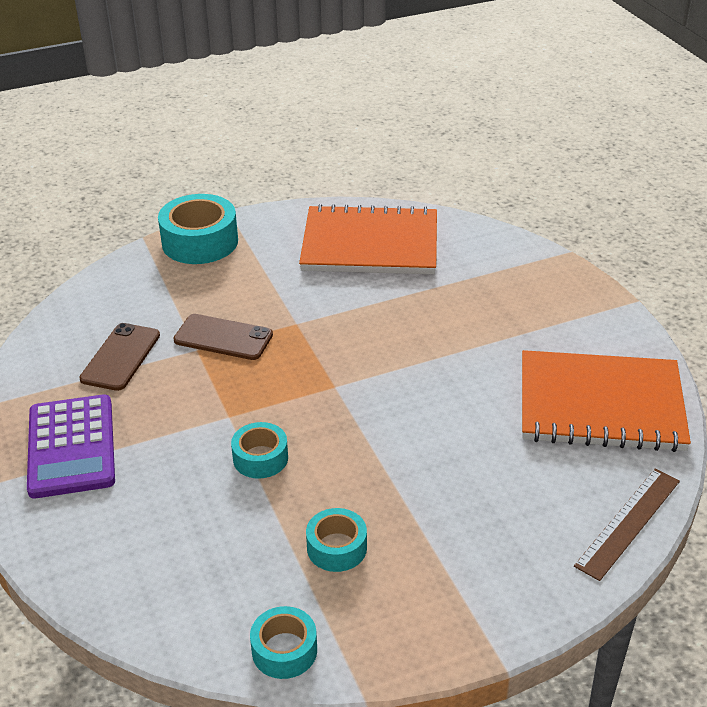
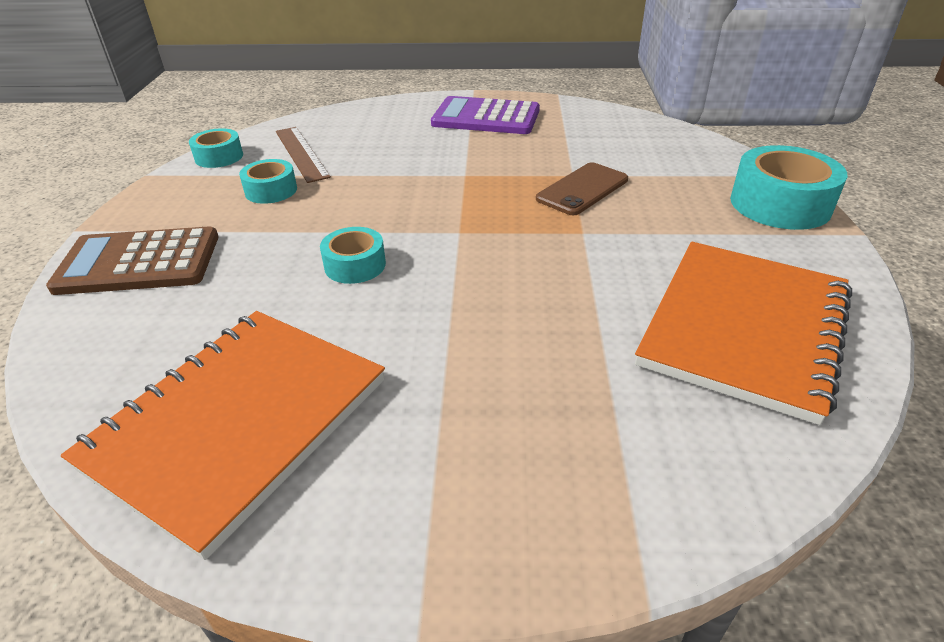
camera: 115 degrees right, 0 degrees up
brown phone [79,323,160,391] -> none
turquoise tape [231,422,288,479] -> turquoise tape moved to [320,227,386,284]
brown ruler [574,469,680,581] -> brown ruler moved to [276,127,331,183]
none -> brown calculator [46,226,219,295]

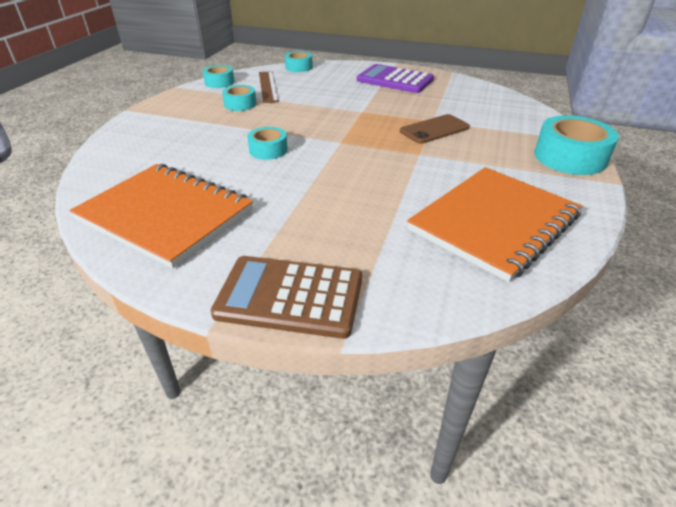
camera: 15 degrees right, 0 degrees up
brown calculator [46,226,219,295] -> brown calculator moved to [211,256,362,339]
orange notebook [61,311,385,560] -> orange notebook turned 75 degrees clockwise [69,164,253,269]
none -> turquoise tape [285,51,313,72]

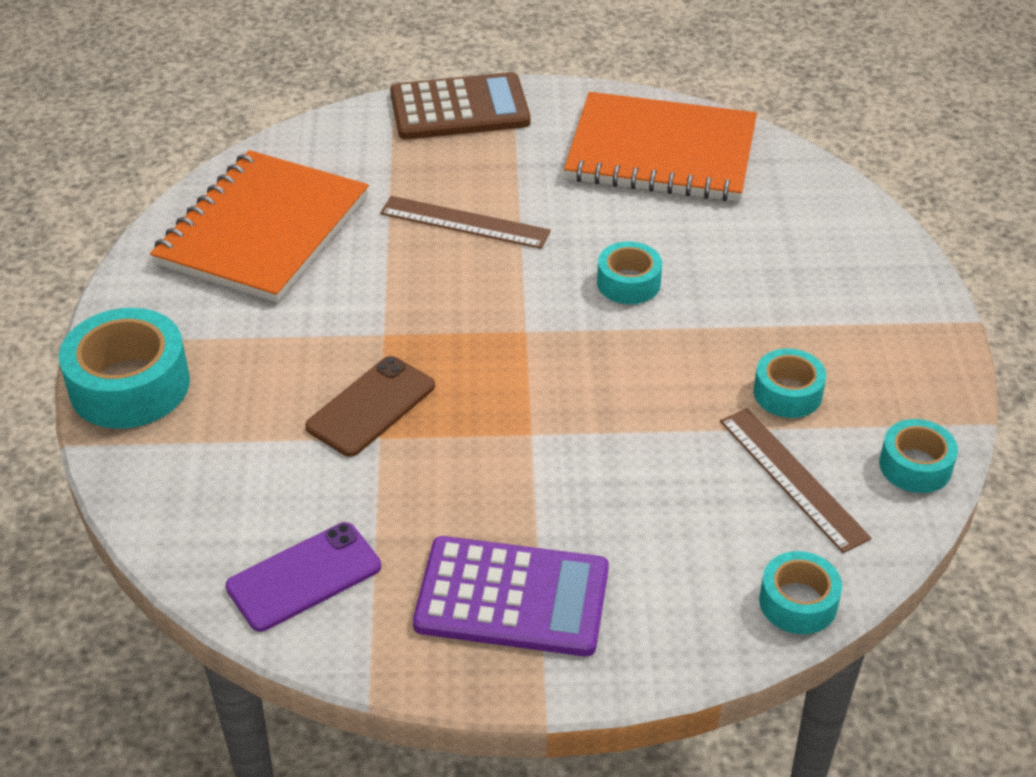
camera: 160 degrees right, 5 degrees up
none -> purple phone [225,522,381,632]
none -> brown ruler [380,196,551,249]

